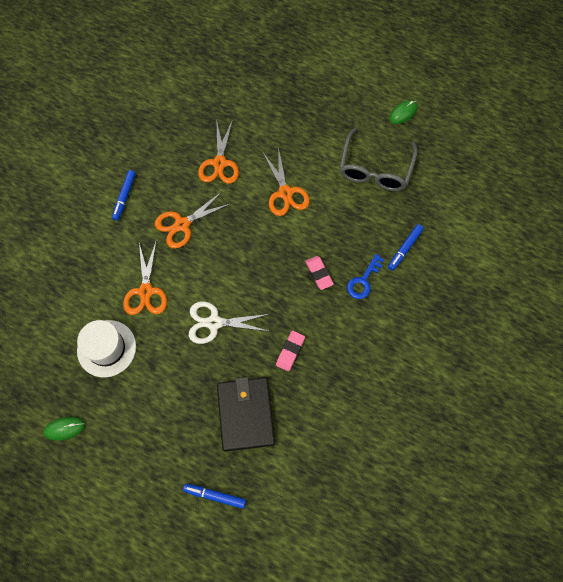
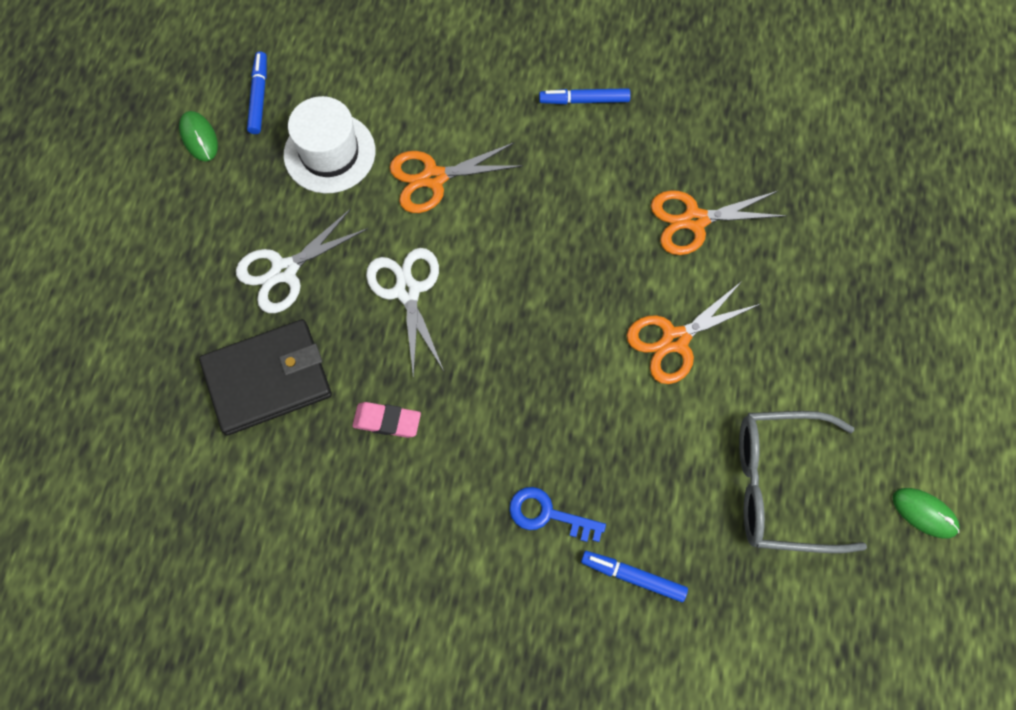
camera: 75 degrees right, 0 degrees up
orange scissors [155,192,230,248] -> none
blue marker [183,484,246,509] -> blue marker moved to [247,51,267,134]
pink eraser [305,256,334,290] -> none
none -> white scissors [236,209,368,313]

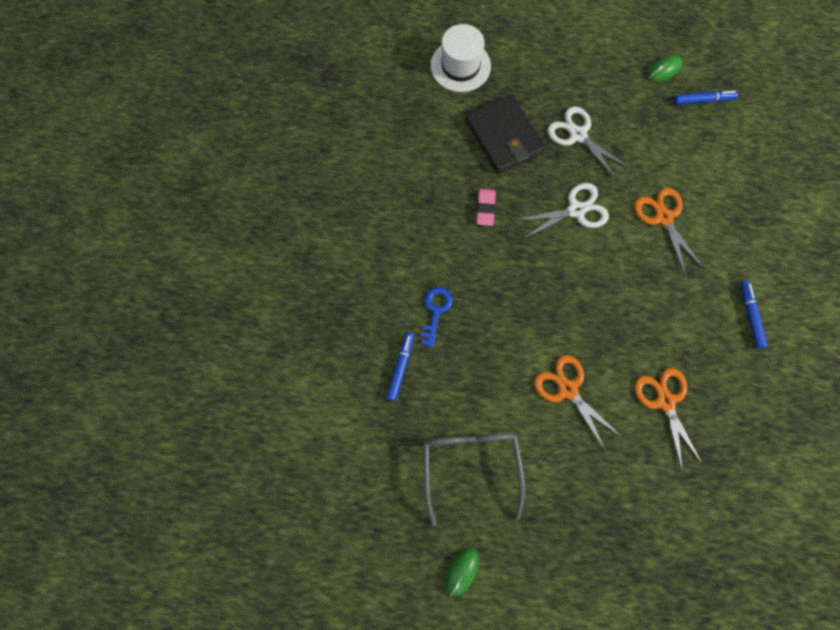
camera: 85 degrees right, 5 degrees up
white hat [284,96,375,193] -> white hat moved to [430,24,491,92]

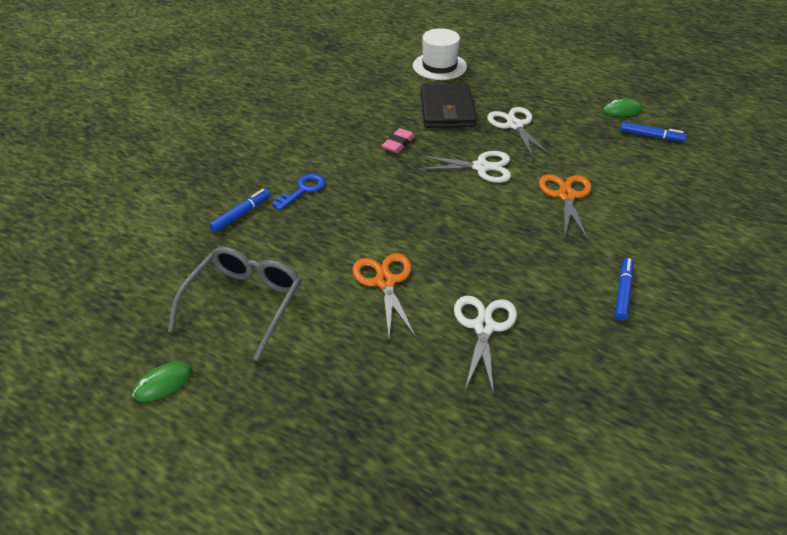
camera: 25 degrees right, 30 degrees down
orange scissors [635,368,703,472] -> white scissors [454,296,517,395]

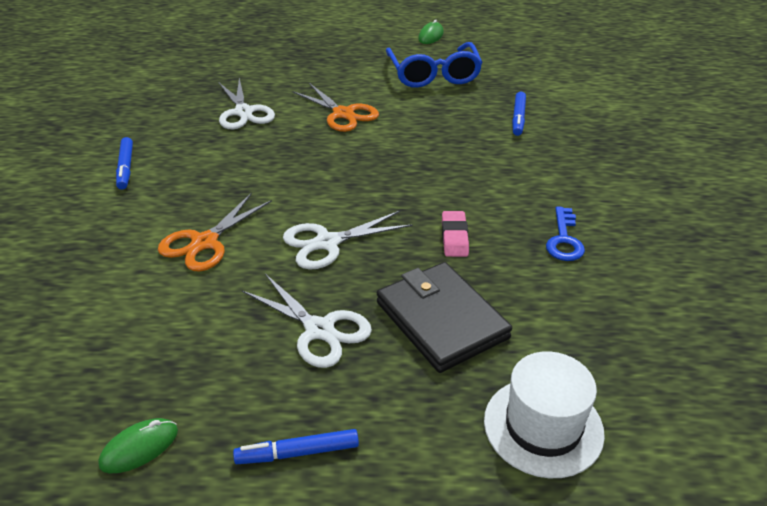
camera: 150 degrees right, 5 degrees down
grey glasses [168,246,301,361] -> blue glasses [386,42,483,88]
blue key [272,173,325,211] -> blue key moved to [546,206,585,261]
orange scissors [539,174,591,240] -> orange scissors turned 60 degrees clockwise [158,193,272,272]
blue marker [620,122,687,142] -> blue marker moved to [233,429,359,464]

